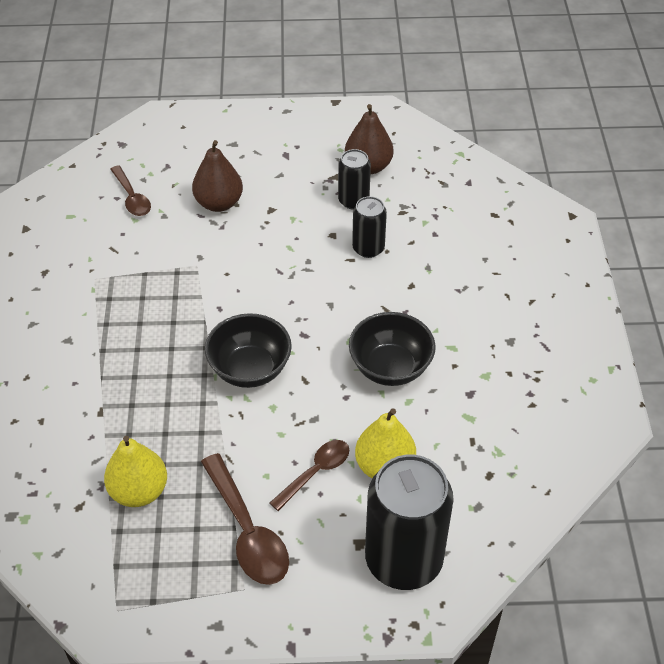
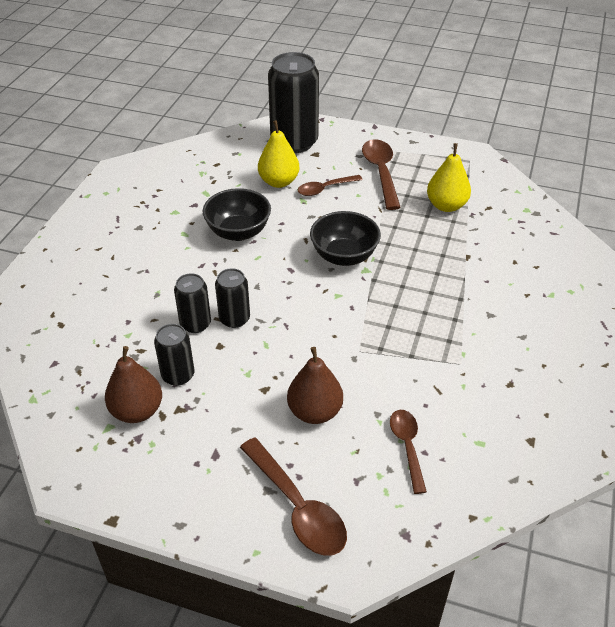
camera: 160 degrees left, 5 degrees down
none -> black can [215,268,250,328]
none -> brown spoon [240,437,347,556]

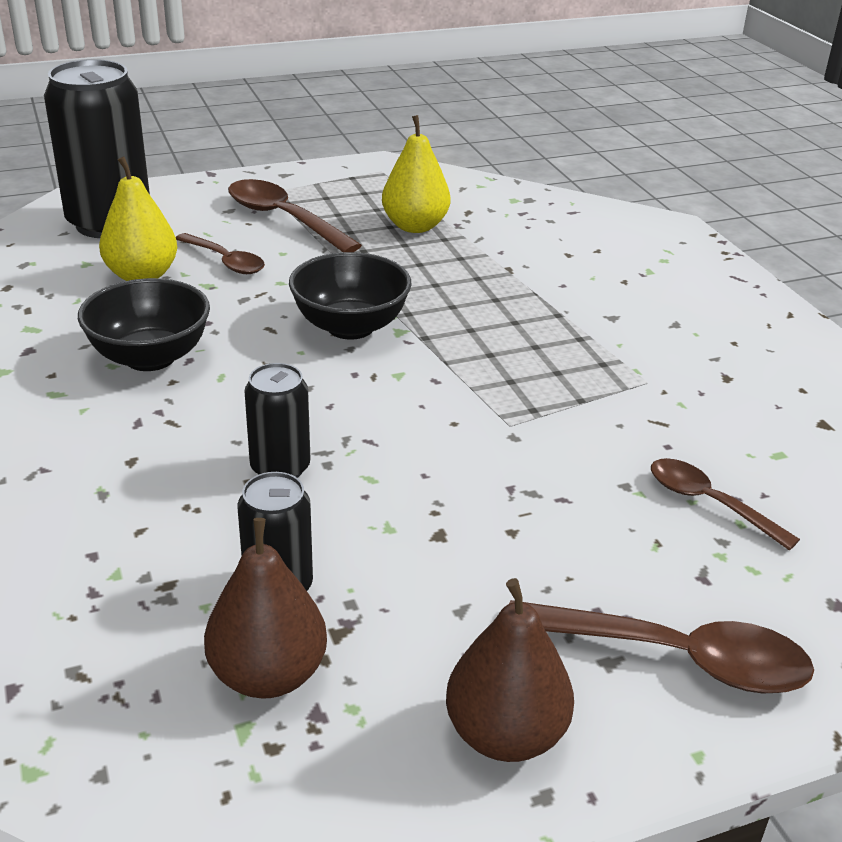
camera: 40 degrees left, 10 degrees down
black can [174,273,211,333] -> none
brown pear [287,347,343,424] -> brown pear moved to [446,578,574,762]
brown spoon [297,175,363,196] -> brown spoon turned 75 degrees counterclockwise [176,233,265,274]

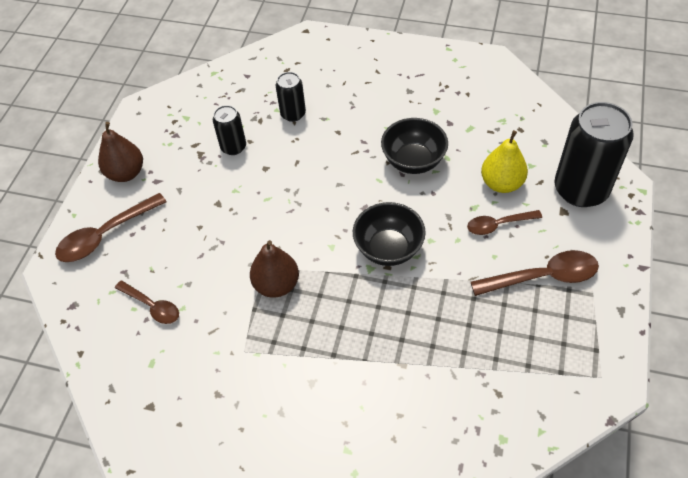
camera: 130 degrees right, 20 degrees up
brown pear [204,518,327,699] -> brown pear moved to [250,240,299,298]
black can [244,363,310,478] -> black can moved to [276,72,306,122]
yellow pear [382,115,450,233] -> none
brown spoon [651,458,800,550] -> brown spoon turned 45 degrees clockwise [115,280,179,324]

